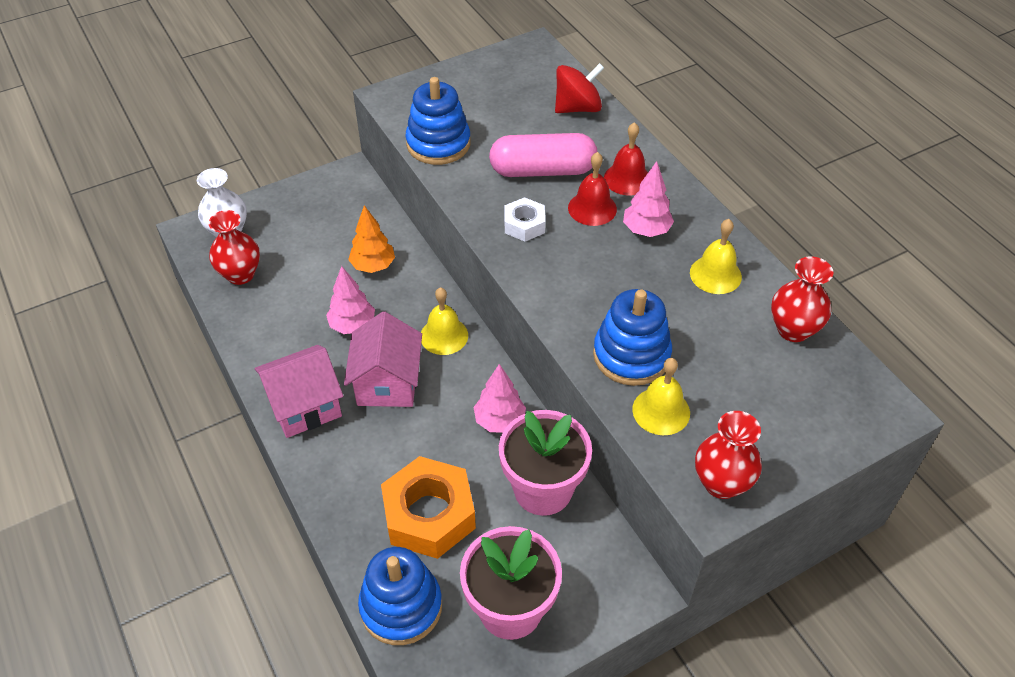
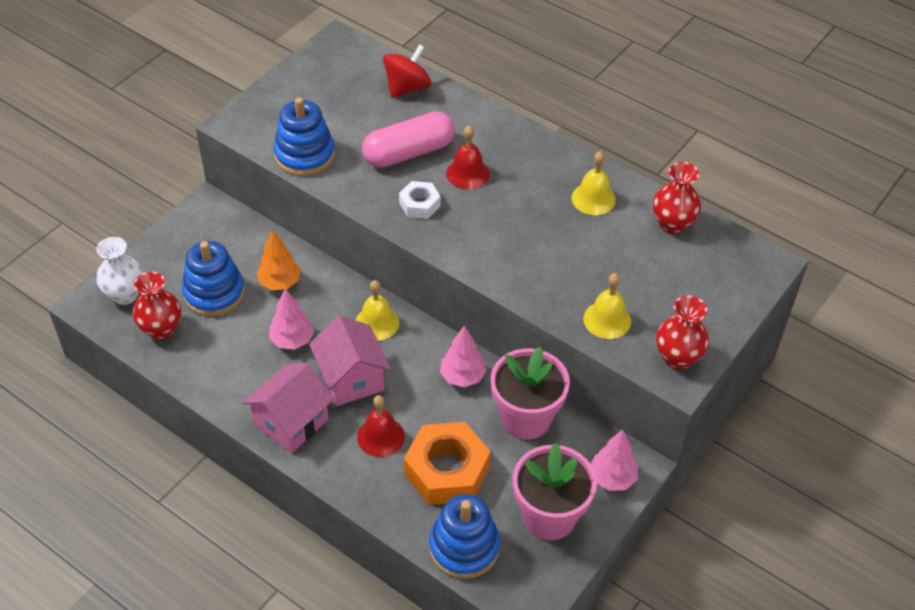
camera: 25 degrees left, 0 degrees up
blue stacking toy [593,289,672,386] -> blue stacking toy moved to [182,241,245,316]
red bell [604,122,648,195] -> red bell moved to [357,395,405,457]
pink tree [623,161,674,237] -> pink tree moved to [591,430,638,491]

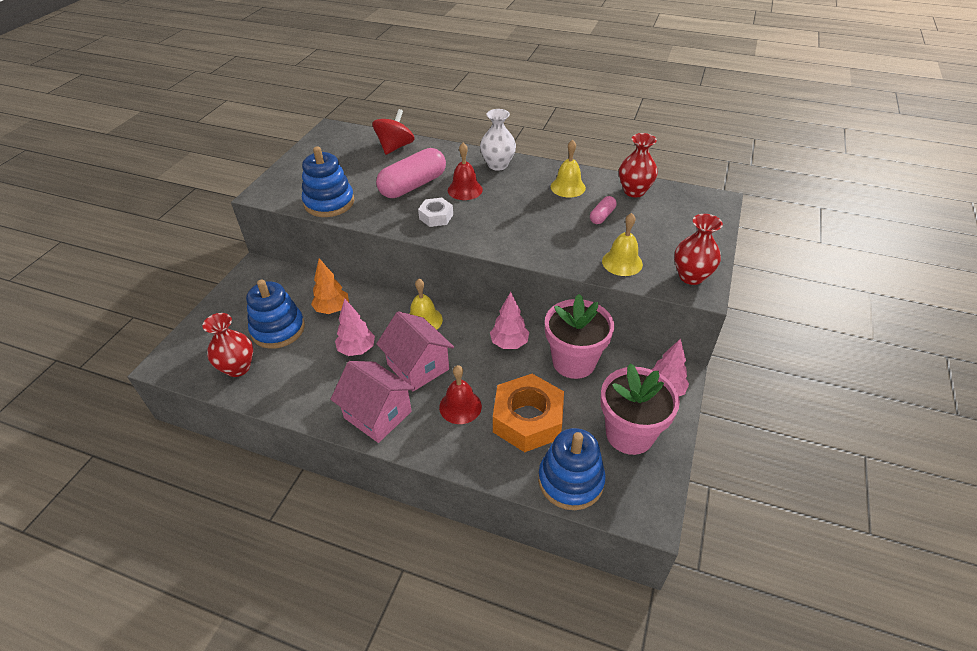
camera: 15 degrees left, 5 degrees down
white vase [96,237,144,305] -> white vase moved to [480,109,516,171]
pink house [242,363,334,454] -> pink house turned 75 degrees counterclockwise [330,361,415,443]
none -> pink capsule [590,196,617,224]

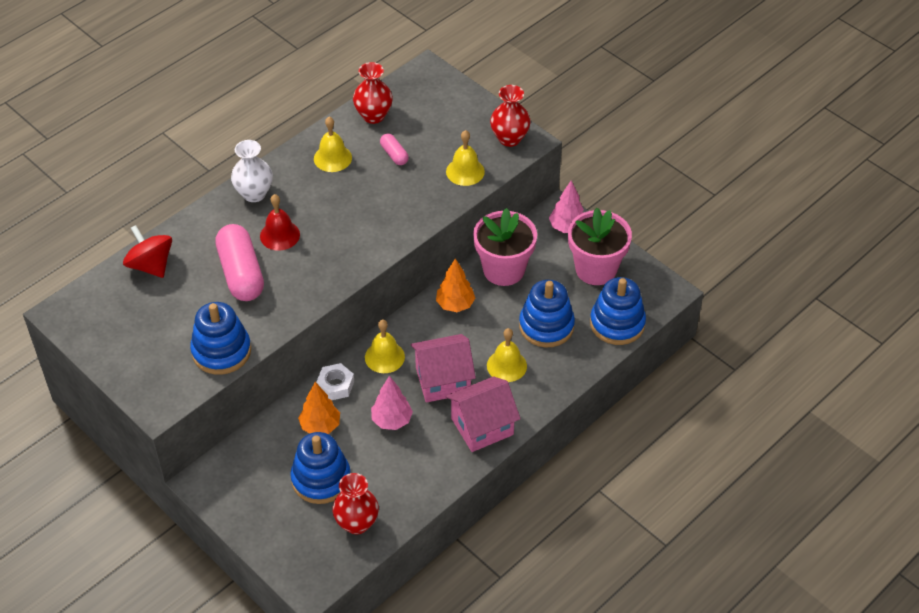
camera: 65 degrees left, 5 degrees up
white nut [418,198,453,227] -> white nut moved to [316,363,354,400]
red bell [439,365,482,424] -> yellow bell [487,328,527,382]
pink tree [490,292,529,349] -> orange tree [436,259,475,312]
orange nut [493,374,564,452] -> blue stacking toy [519,280,575,348]

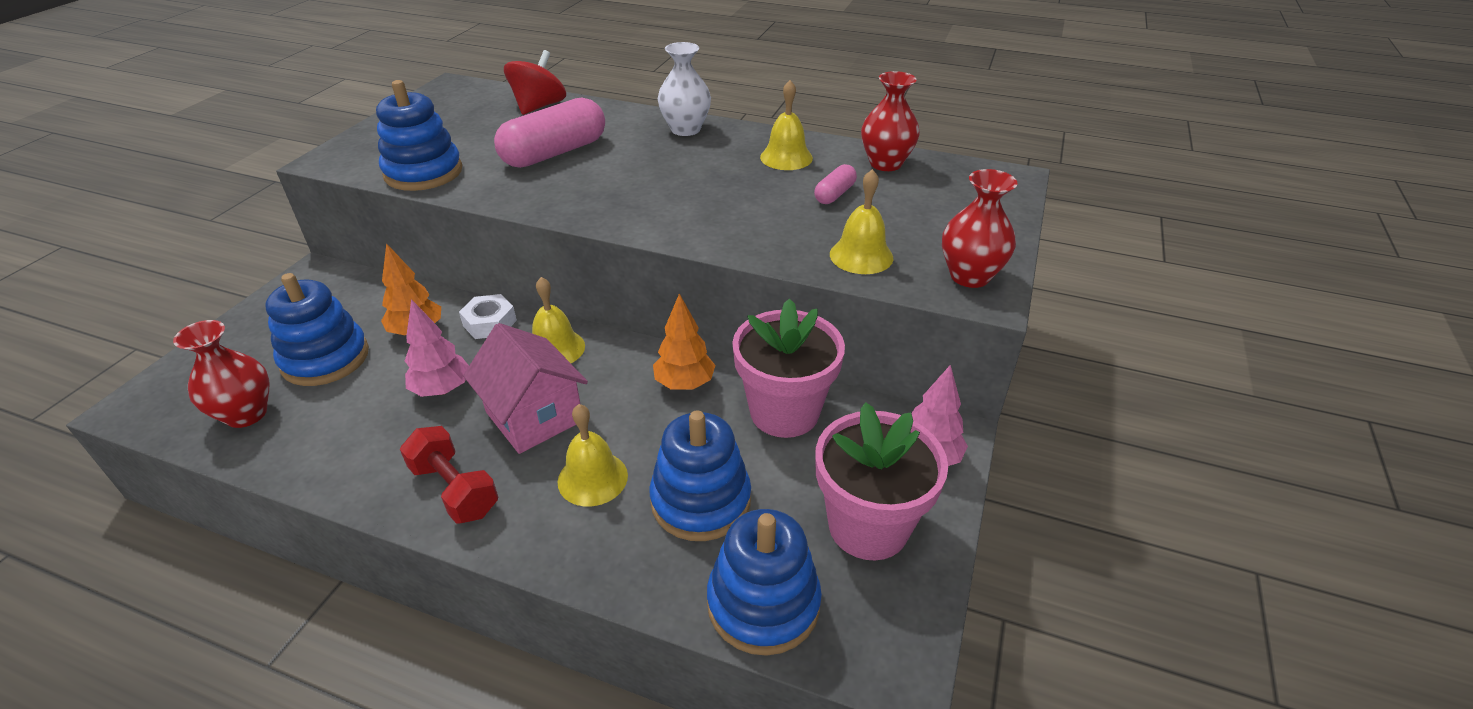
camera: 65 degrees right, 10 degrees down
red bell [260,194,300,251] -> none
pink house [446,376,521,452] -> red dumbbell [400,426,498,524]

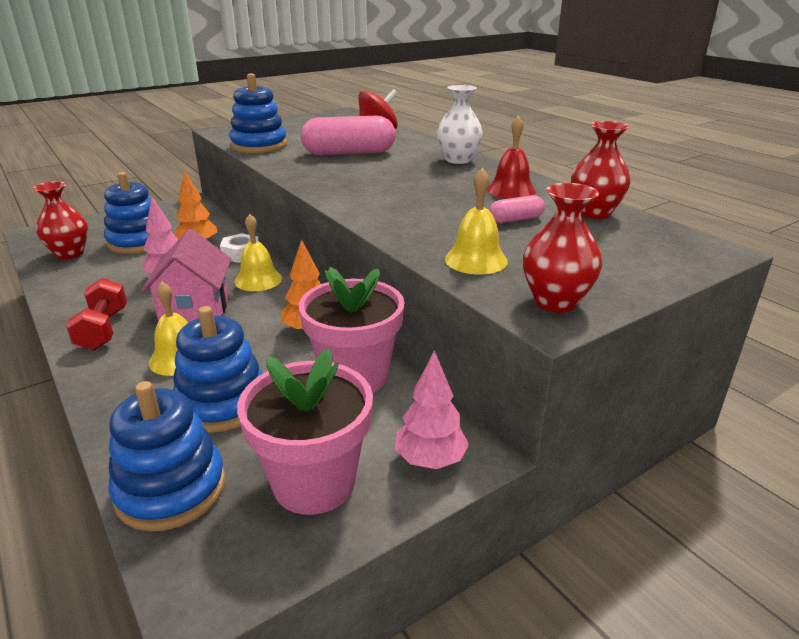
camera: 35 degrees right, 10 degrees down
yellow bell [760,80,813,170] -> red bell [487,116,536,199]

